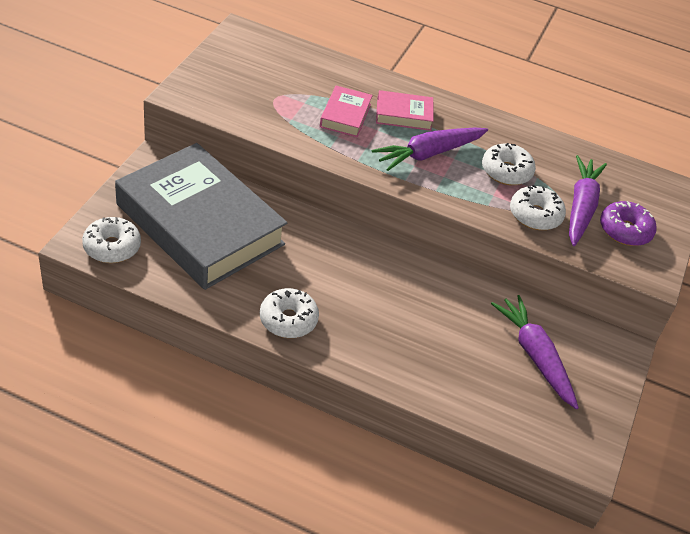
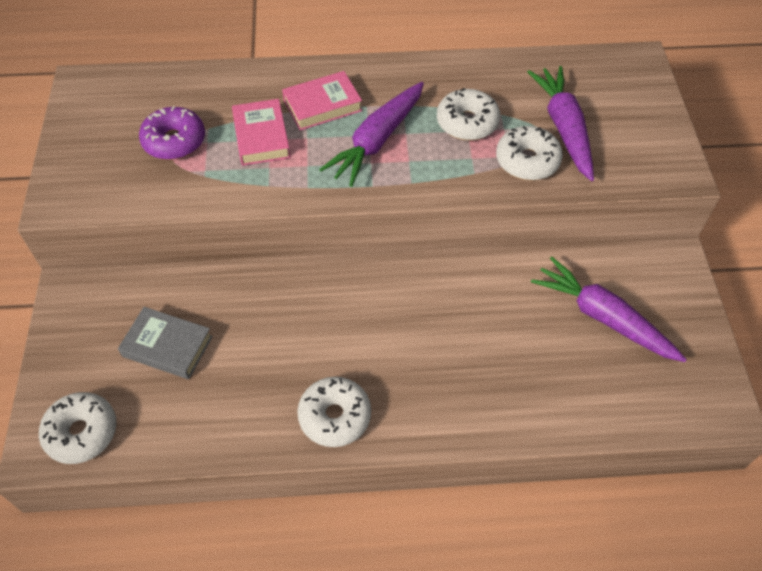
camera: 20 degrees left, 10 degrees up
grey book [115,143,287,290] -> grey book [118,307,213,379], size x0.41
purple donut [600,201,657,246] -> purple donut moved to [139,106,205,160]

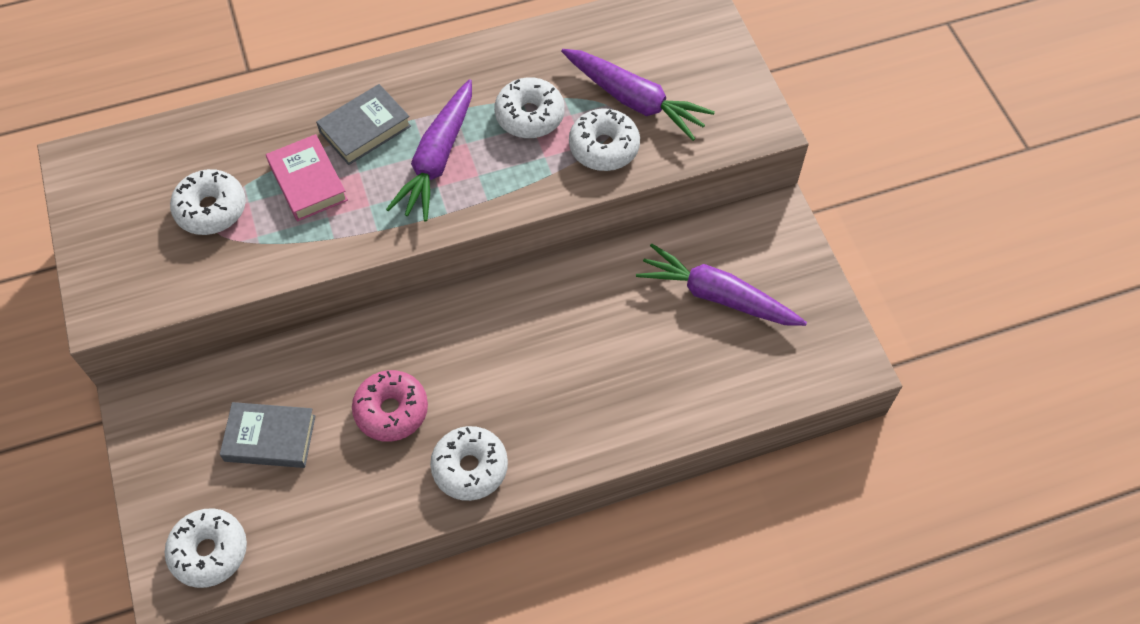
camera: 15 degrees left, 5 degrees up
purple donut [139,106,205,160] -> white donut [170,169,246,235]
pink book [282,71,362,130] -> grey book [316,84,411,165]
purple carrot [527,66,594,181] -> purple carrot turned 150 degrees clockwise [561,49,715,141]
none -> pink donut [352,370,428,442]

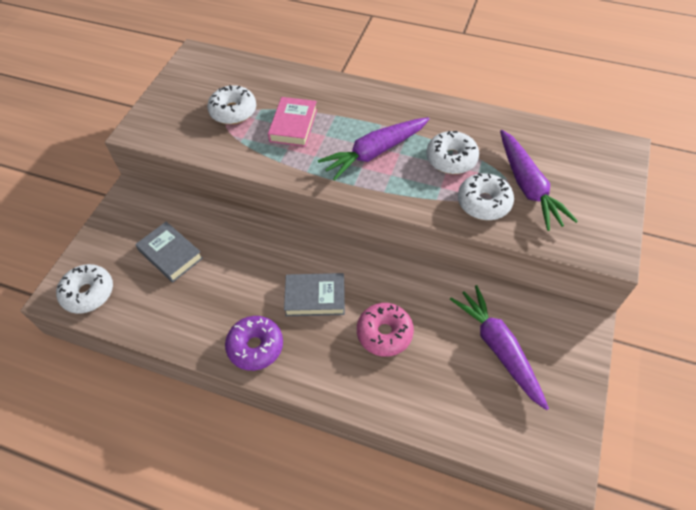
camera: 40 degrees right, 5 degrees down
grey book [316,84,411,165] -> grey book moved to [284,273,345,316]
pink donut [352,370,428,442] -> pink donut moved to [357,303,414,357]
white donut [430,426,508,501] -> purple donut [225,316,283,371]

